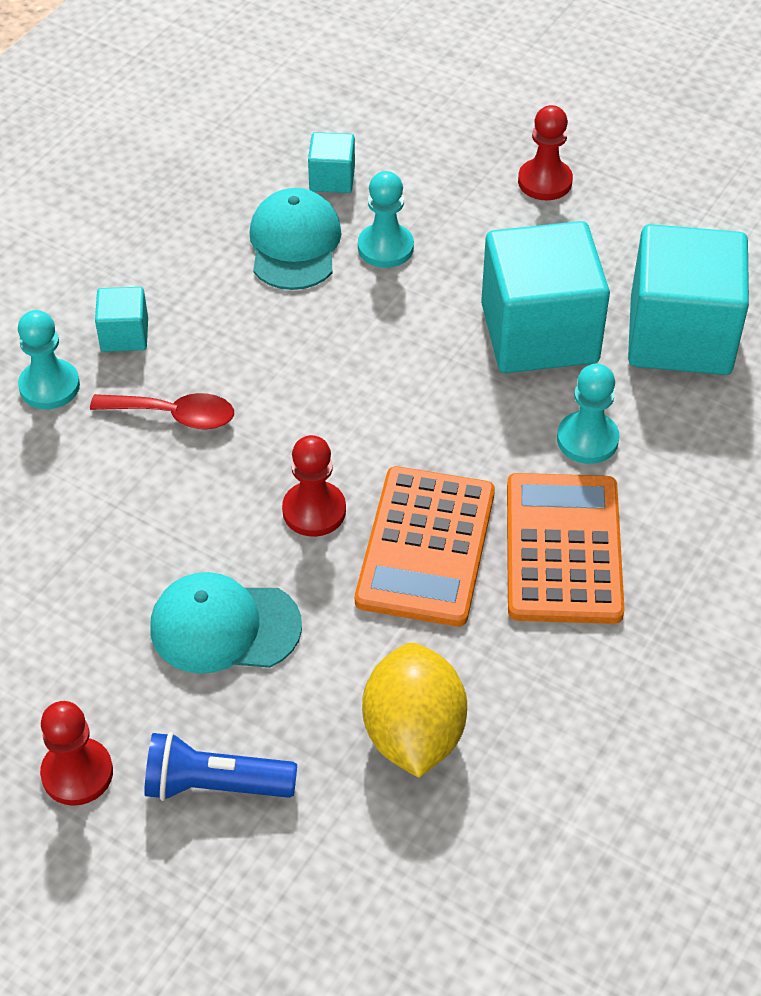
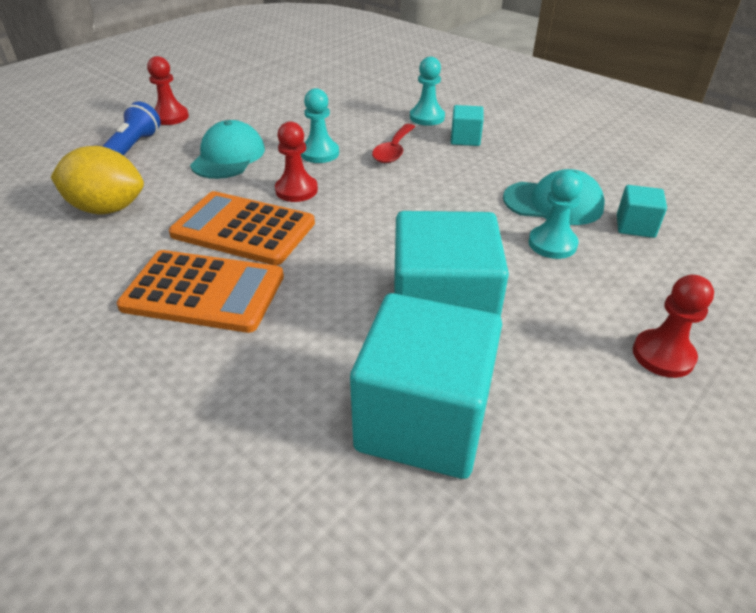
camera: 100 degrees right, 10 degrees down
turquoise pawn [557,364,619,464] -> turquoise pawn moved to [301,88,339,163]

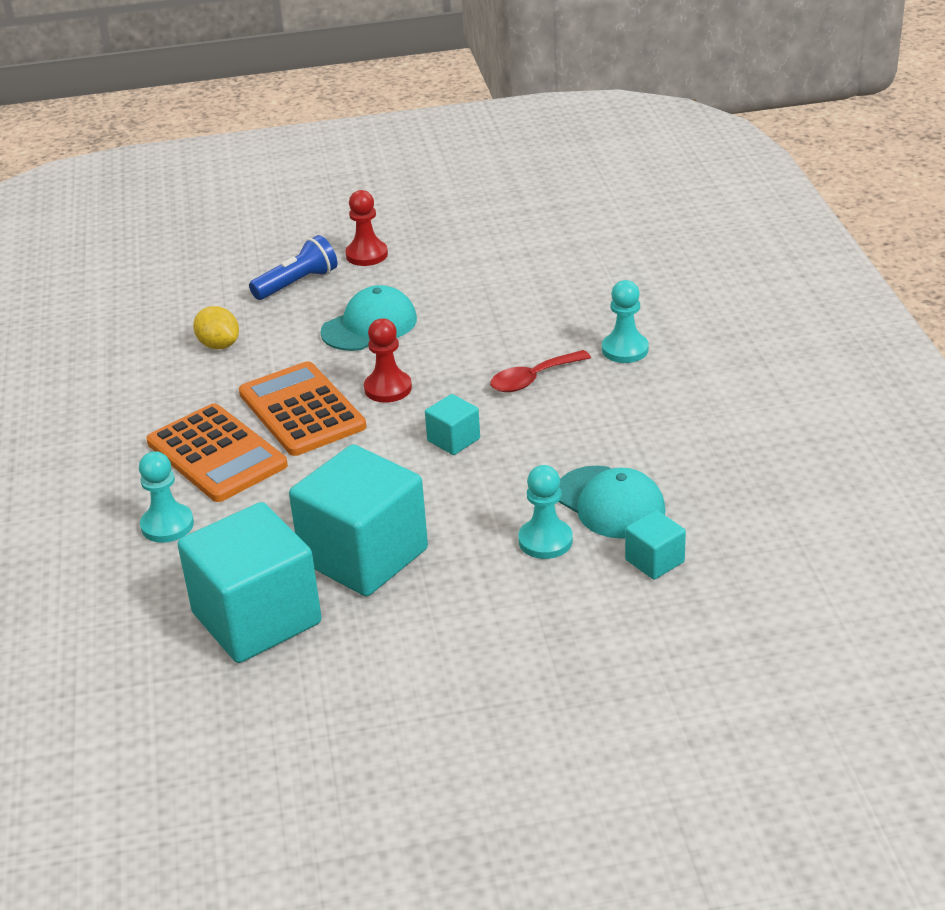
camera: 40 degrees right, 5 degrees down
yellow lemon [51,146,144,215] -> yellow lemon [193,306,239,349], size x0.63
turquoise pawn [301,88,339,163] -> turquoise pawn moved to [139,451,194,543]
turquoise cube [451,105,484,146] -> turquoise cube moved to [425,394,480,455]
red pawn [633,275,714,378] -> none

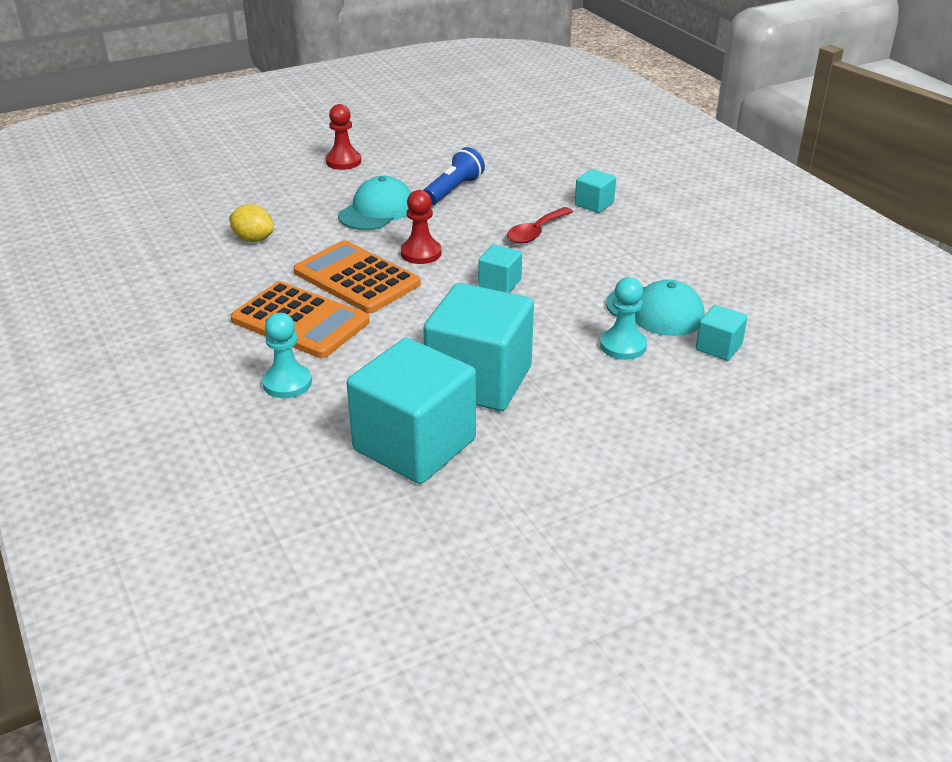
camera: 20 degrees left, 0 degrees up
blue flashlight [249,235,337,300] -> blue flashlight moved to [423,147,485,205]
turquoise pawn [602,280,649,363] -> turquoise cube [575,169,616,213]

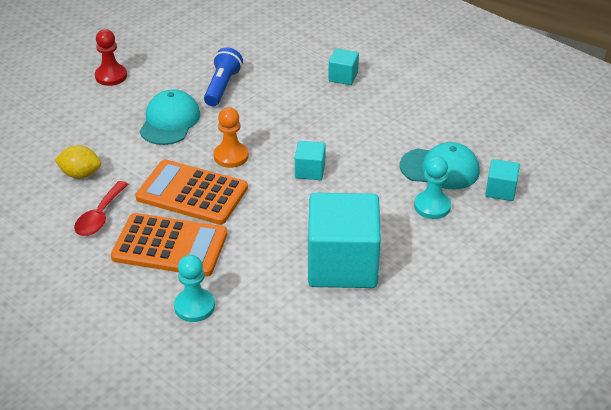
camera: 20 degrees left, 5 degrees up
turquoise cube [347,338,476,484] -> none
red pawn [401,190,441,264] -> orange pawn [214,107,249,168]
red spoon [507,207,573,244] -> red spoon moved to [74,181,129,236]

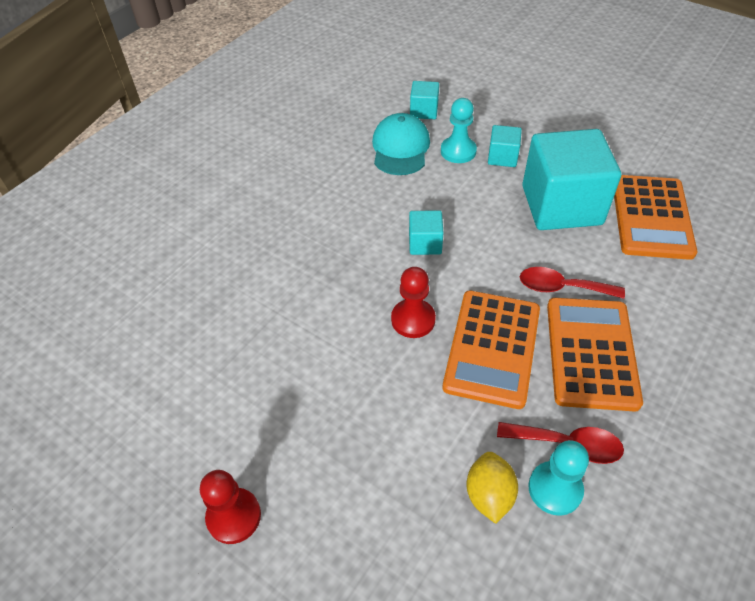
camera: 95 degrees left, 10 degrees up
turquoise cap [139,89,200,145] -> none
turquoise pawn [174,255,215,322] -> turquoise pawn moved to [528,440,589,516]
blue flashlight [204,47,243,106] -> none
orange pawn [214,107,249,168] -> red pawn [391,267,436,338]
turquoise cube [328,48,359,85] -> turquoise cube moved to [488,125,522,167]
none -> red spoon [520,267,625,299]
none -> orange calculator [614,175,697,260]

